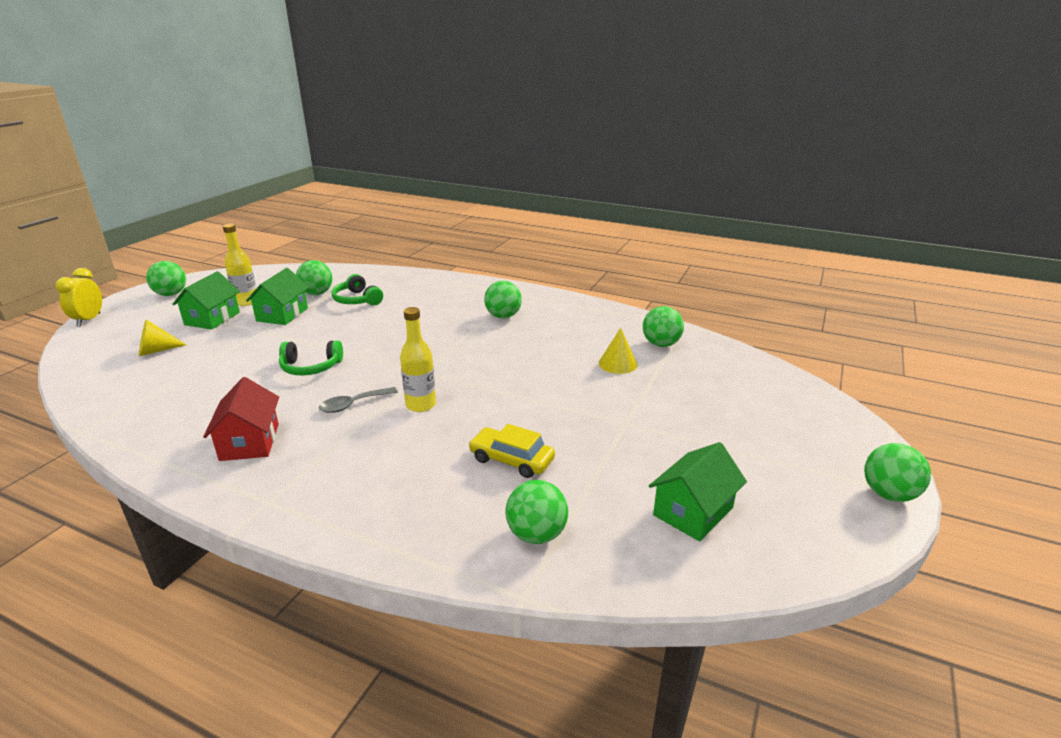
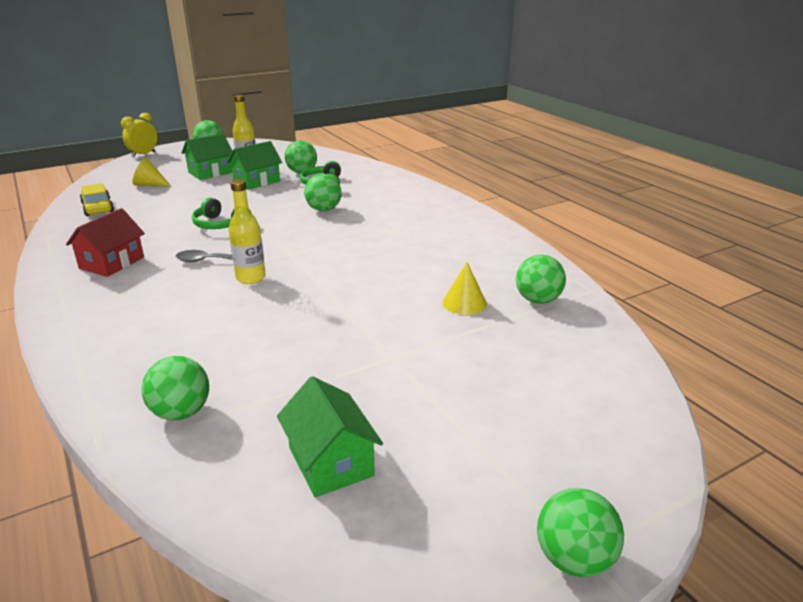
camera: 35 degrees right, 0 degrees up
yellow car [469,424,555,478] -> yellow car moved to [80,183,114,216]
green ball [484,281,522,318] -> green ball moved to [304,174,342,211]
green house [649,442,747,542] -> green house turned 75 degrees clockwise [277,376,383,497]

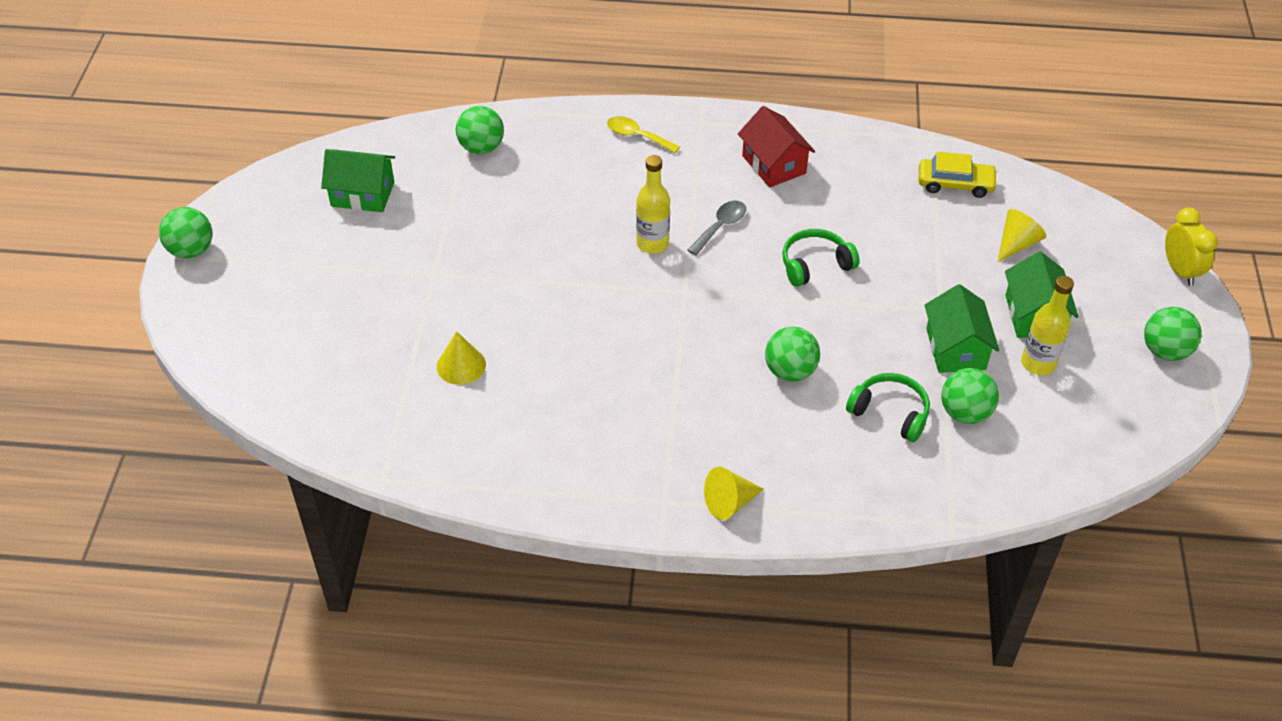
camera: 125 degrees right, 20 degrees up
green ball [516,255,566,304] -> none
none -> yellow spoon [607,116,680,153]
none -> yellow cone [704,467,764,520]

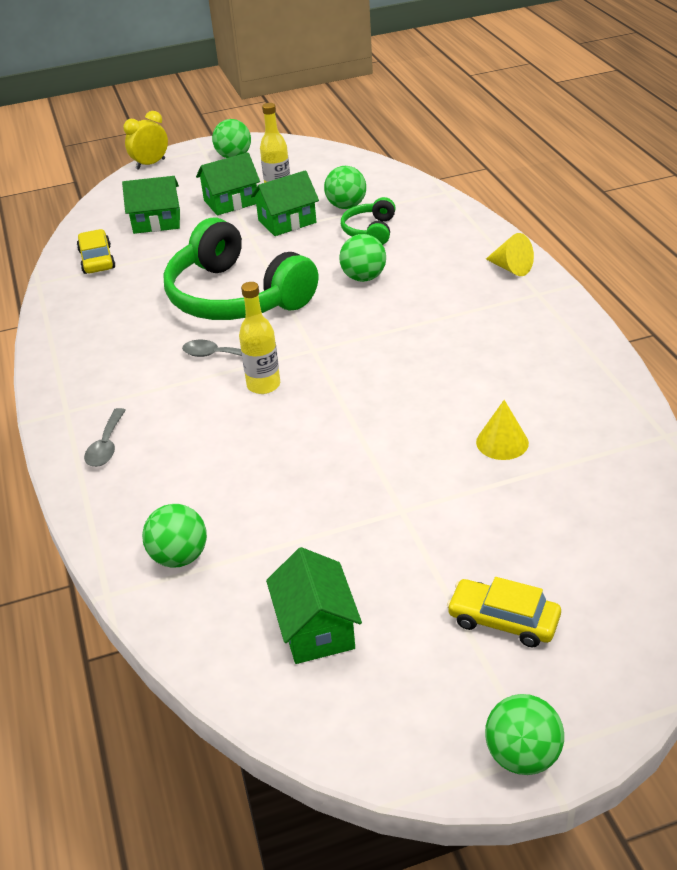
camera: 110 degrees left, 10 degrees down
yellow spoon [607,116,680,153] -> grey spoon [84,408,126,467]
red house [738,106,815,188] -> none
green headphones [782,229,860,287] -> green headphones [163,217,318,320], size x2.17
yellow cone [998,209,1047,262] -> green house [122,176,180,234]
none -> yellow car [447,577,561,647]

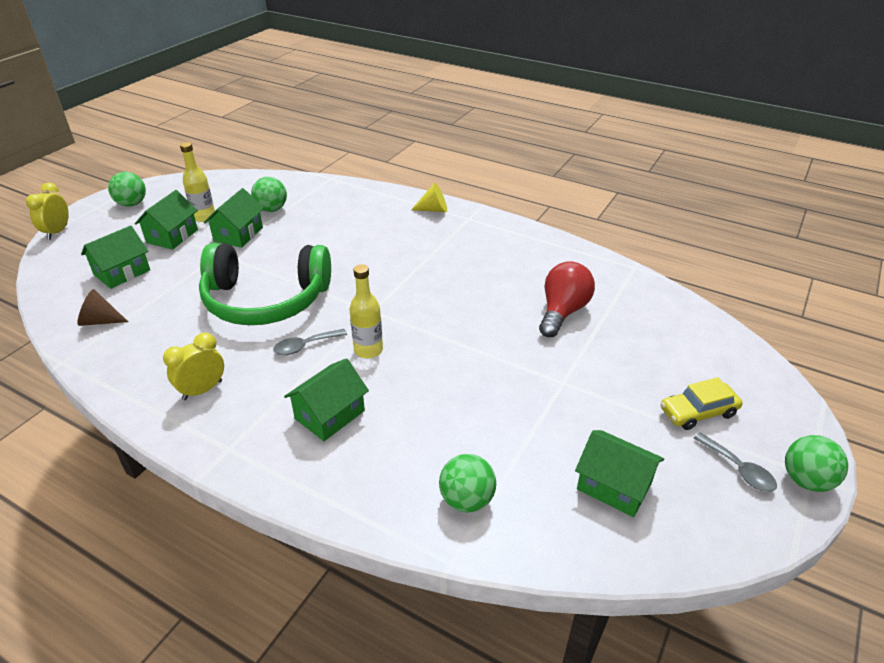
camera: 45 degrees left, 0 degrees up
yellow car [77,229,115,274] -> brown cone [77,289,128,326]
grey spoon [84,408,126,467] -> grey spoon moved to [694,432,777,492]
green ball [339,234,386,282] -> none
green headphones [341,197,396,245] -> none
yellow cone [476,400,529,460] -> red light bulb [539,261,595,337]
none -> yellow clock [163,333,224,400]
none -> green house [284,358,369,441]

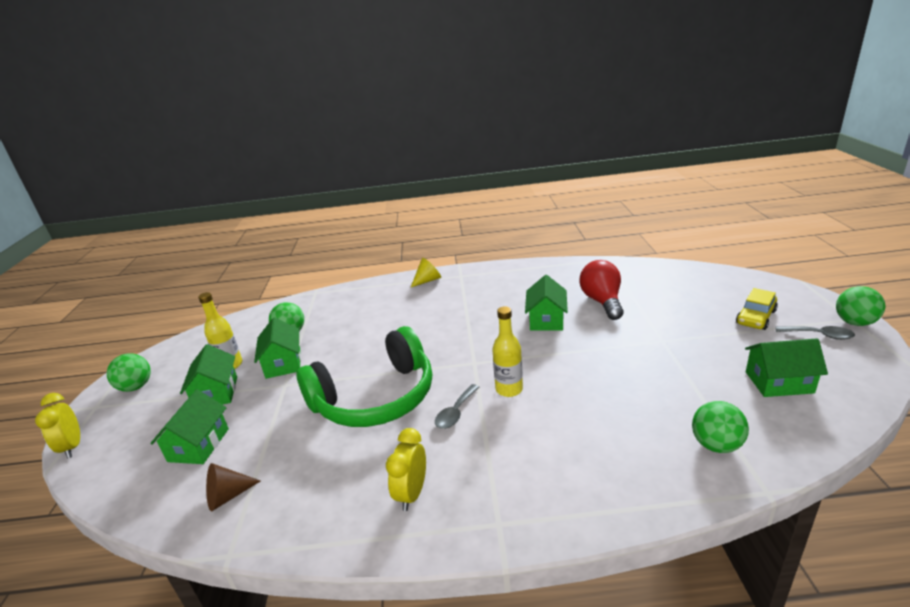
camera: 30 degrees left, 10 degrees down
green house [284,358,369,441] -> green house moved to [525,275,568,331]

